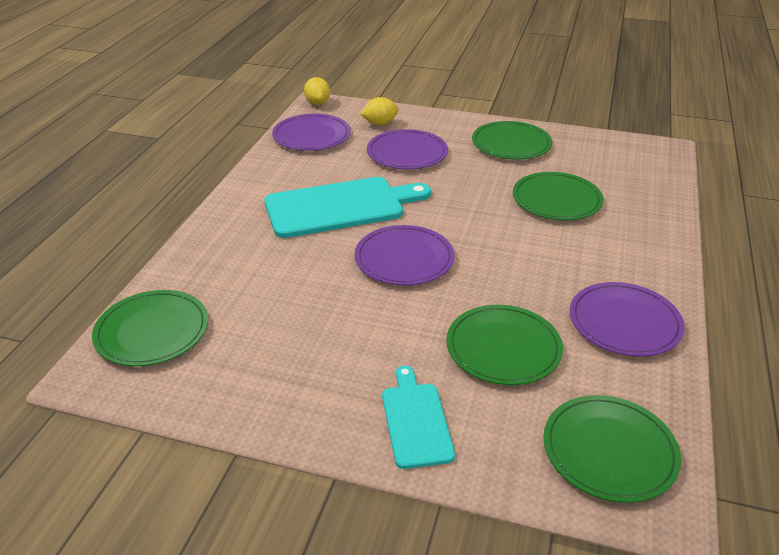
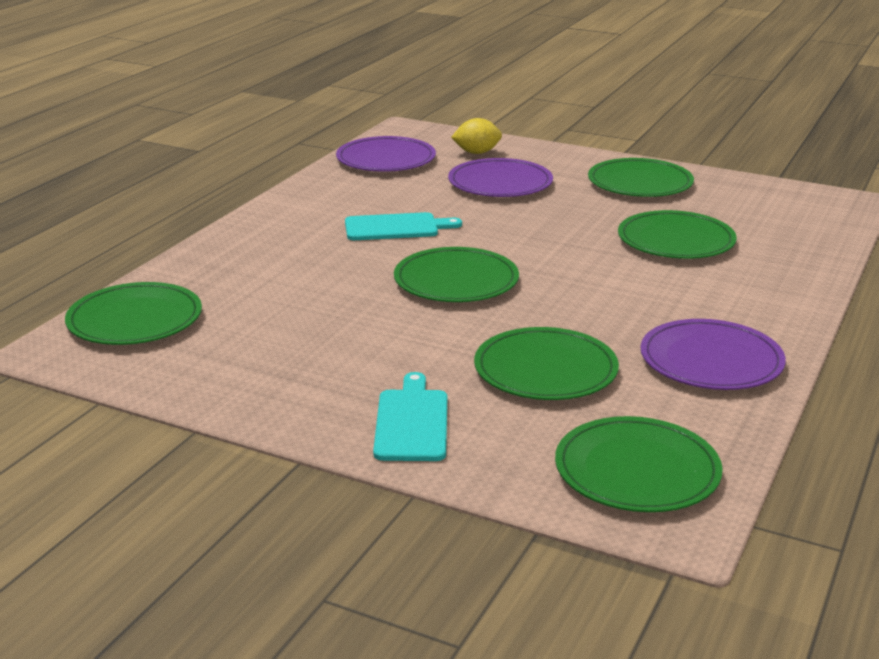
camera: 10 degrees right, 10 degrees down
turquoise cutting board [264,177,431,238] -> turquoise cutting board [345,212,462,240], size x0.56
yellow lemon [304,77,330,105] -> none
purple plate [355,225,454,285] -> green plate [394,247,519,302]

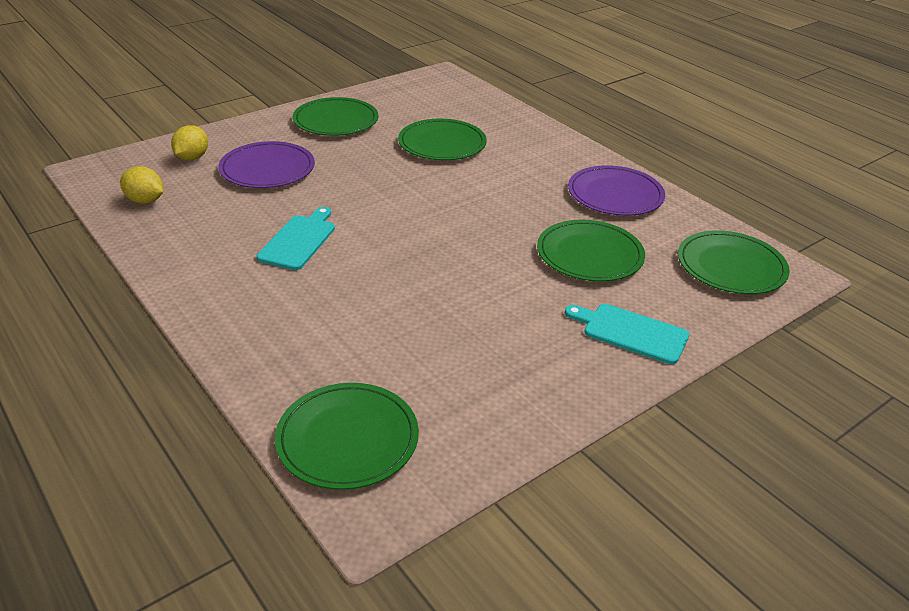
camera: 65 degrees left, 10 degrees up
purple plate [336,136,436,172] -> yellow lemon [120,166,163,204]
green plate [394,247,519,302] -> none

